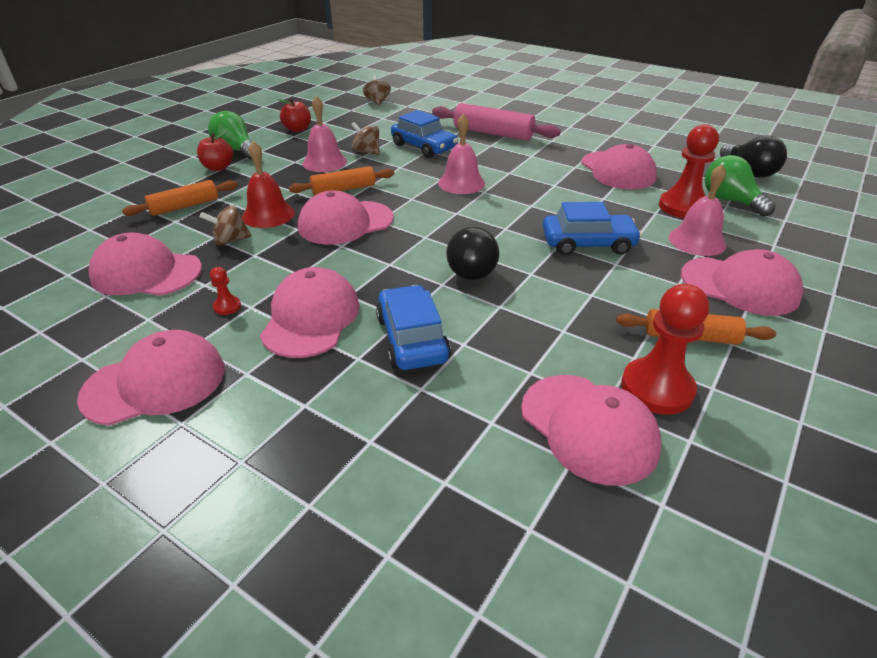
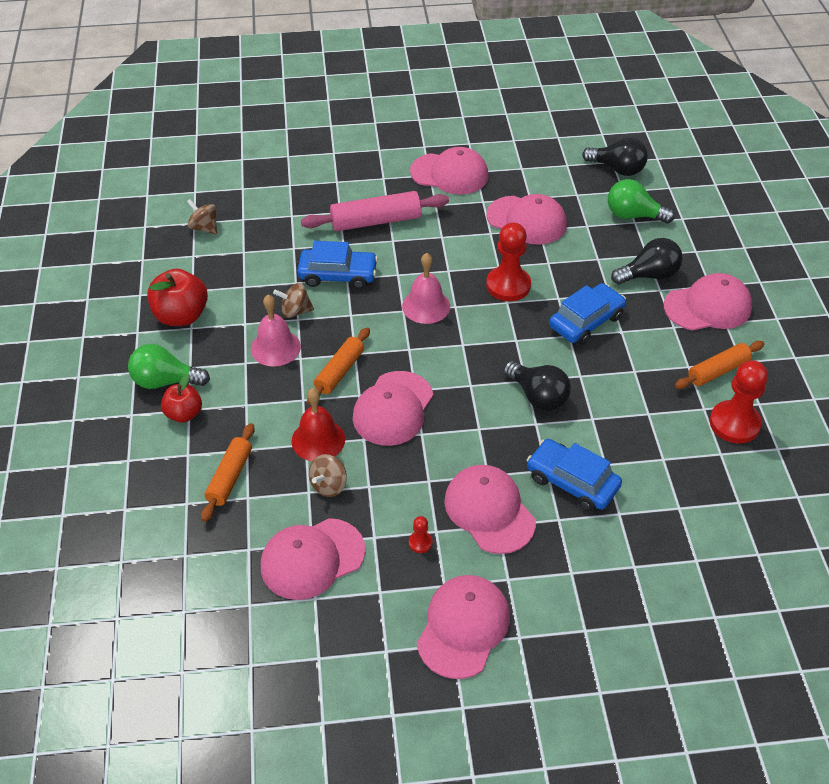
camera: 40 degrees left, 10 degrees up
red apple [277,98,311,132] -> red apple [147,269,208,326], size x1.58
pink cap [521,375,661,486] -> pink cap moved to [410,147,489,194]
red pawn [659,124,719,218] -> red pawn moved to [486,222,531,301]
pink bell [669,164,726,256] -> black light bulb [611,238,683,285]

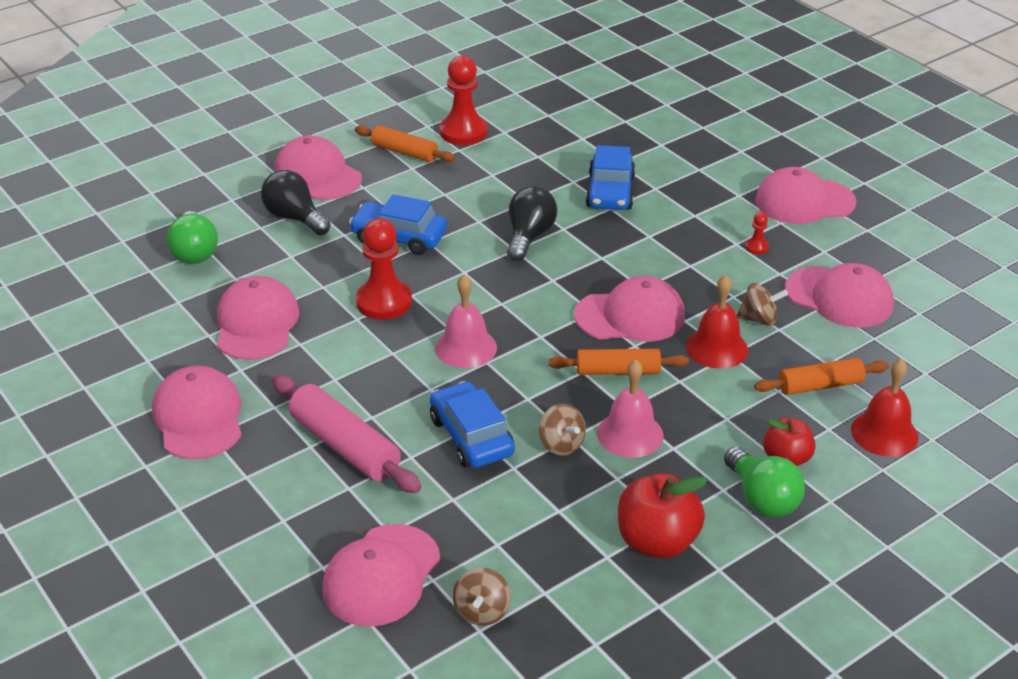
camera: 120 degrees left, 10 degrees down
pink cap [444,465,536,554] -> pink cap moved to [322,524,440,627]
black light bulb [582,138,648,176] -> none
none -> red bell [851,358,918,457]

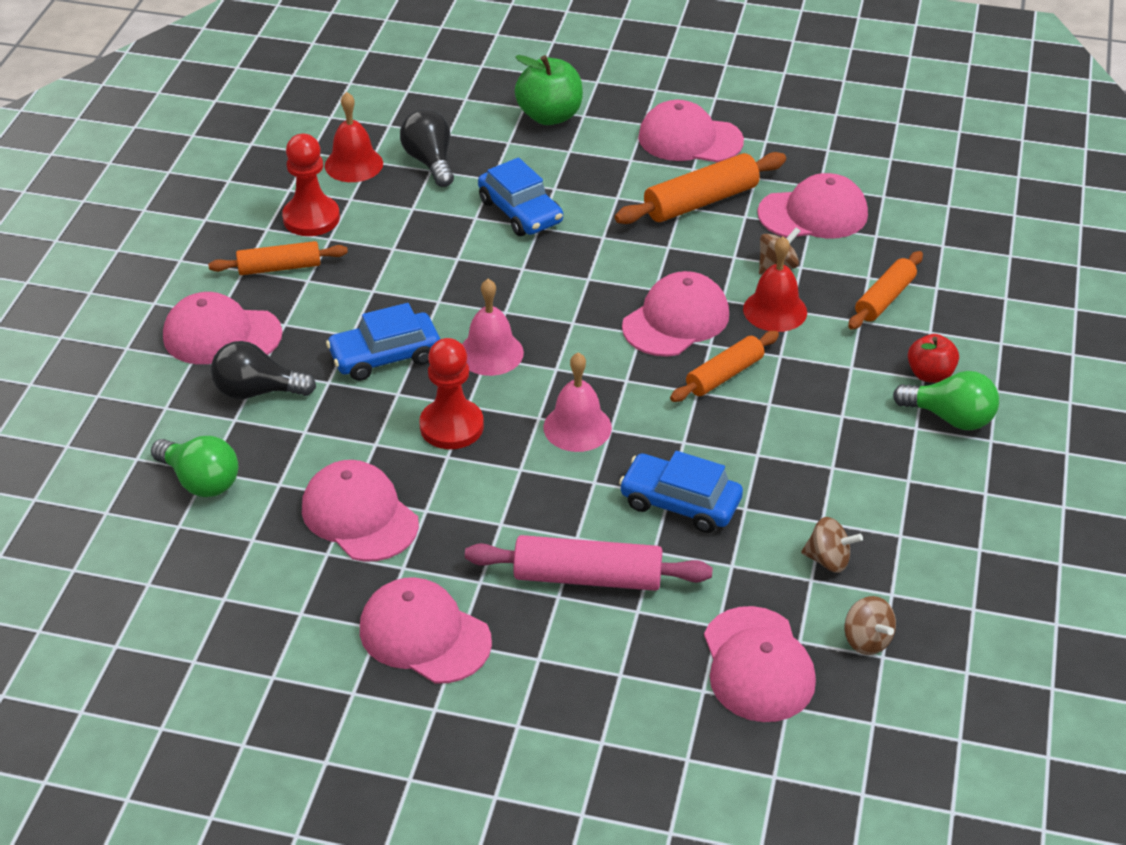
camera: 40 degrees left, 5 degrees up
black light bulb [507,186,557,261] -> black light bulb moved to [400,109,454,187]
brown spinning top [539,403,586,456] -> brown spinning top moved to [801,517,863,573]
pink bell [597,359,663,458] -> pink bell moved to [462,279,524,376]
red apple [618,473,708,559] -> none
red pawn [745,212,769,254] -> orange rolling pin [615,152,786,224]
pink cap [755,167,857,224] -> pink cap turned 60 degrees clockwise [638,100,744,163]
red bell [851,358,918,457] -> red bell moved to [325,92,383,182]
none -> green apple [515,55,583,125]

